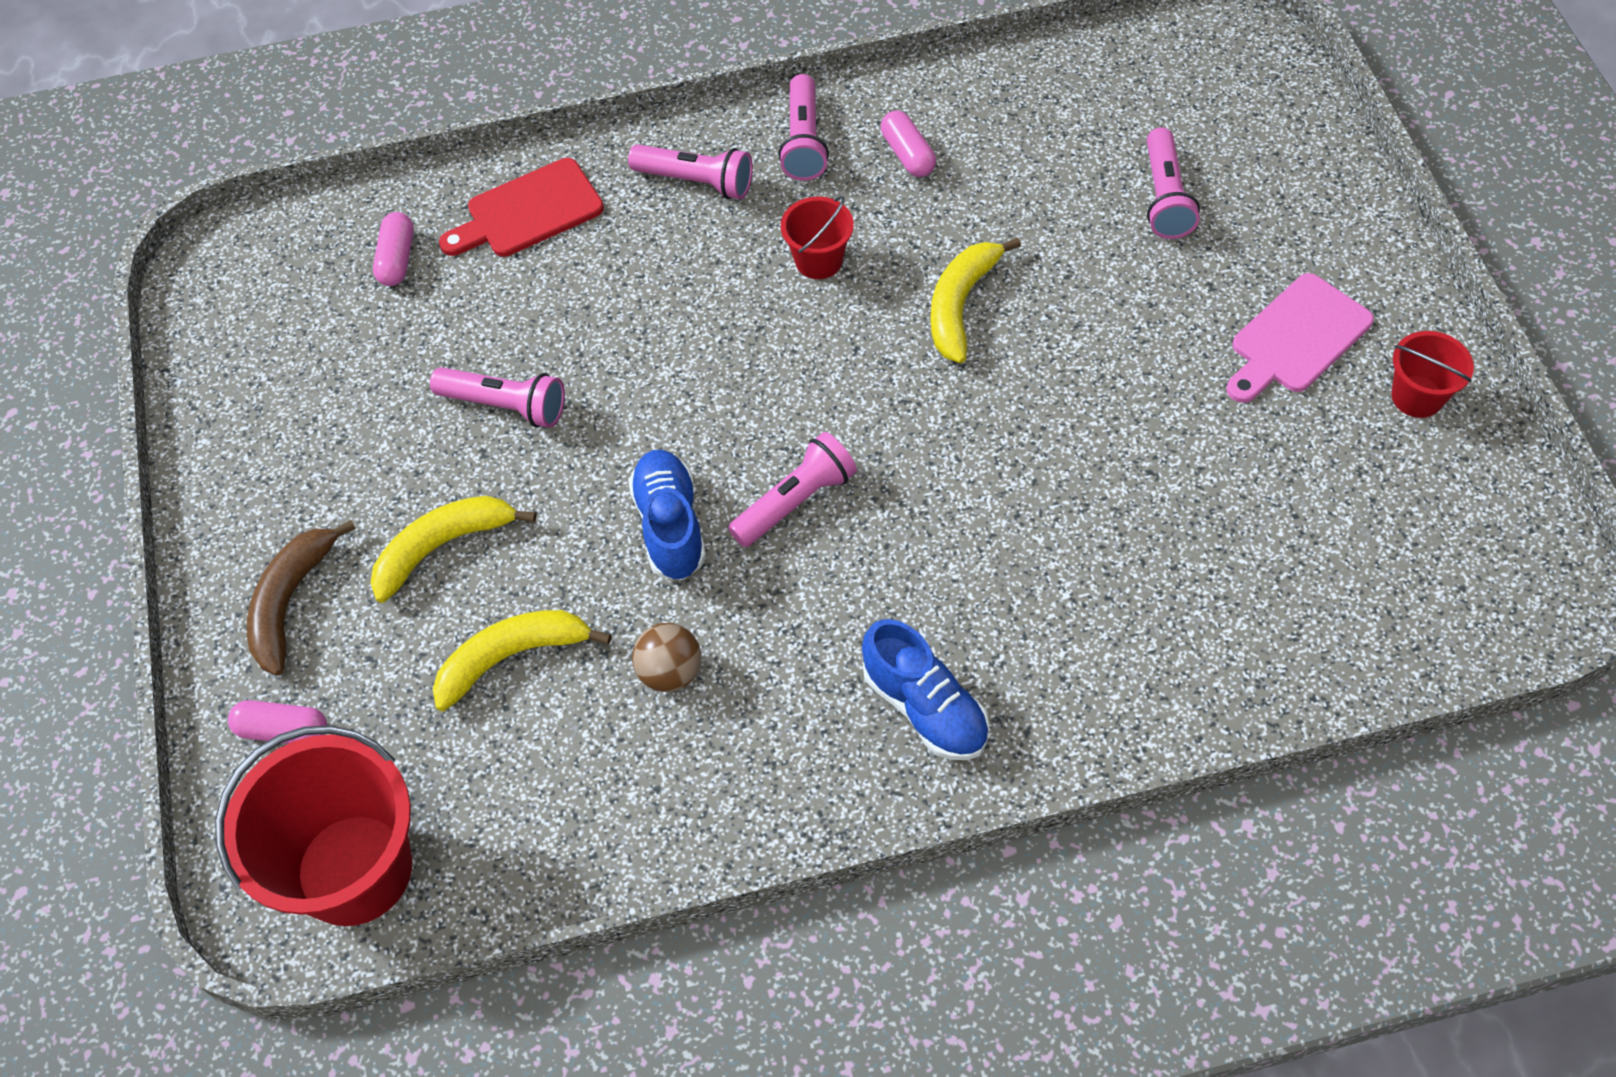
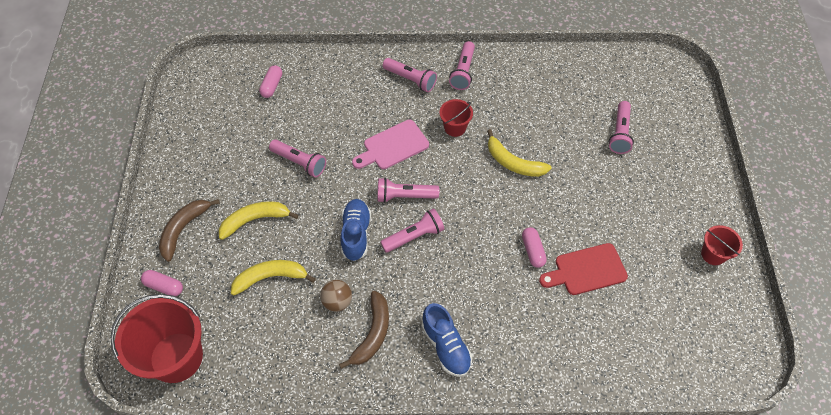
camera: 10 degrees right, 0 degrees up
red cutting board [439,158,604,257] -> red cutting board moved to [539,243,628,295]
pink capsule [881,111,936,177] -> pink capsule moved to [522,227,547,268]
yellow banana [930,237,1021,363] -> yellow banana turned 90 degrees counterclockwise [487,129,552,177]
pink cutting board [1226,273,1374,403] -> pink cutting board moved to [352,120,429,169]
none -> brown banana [339,291,389,369]
none -> pink flashlight [378,178,439,203]

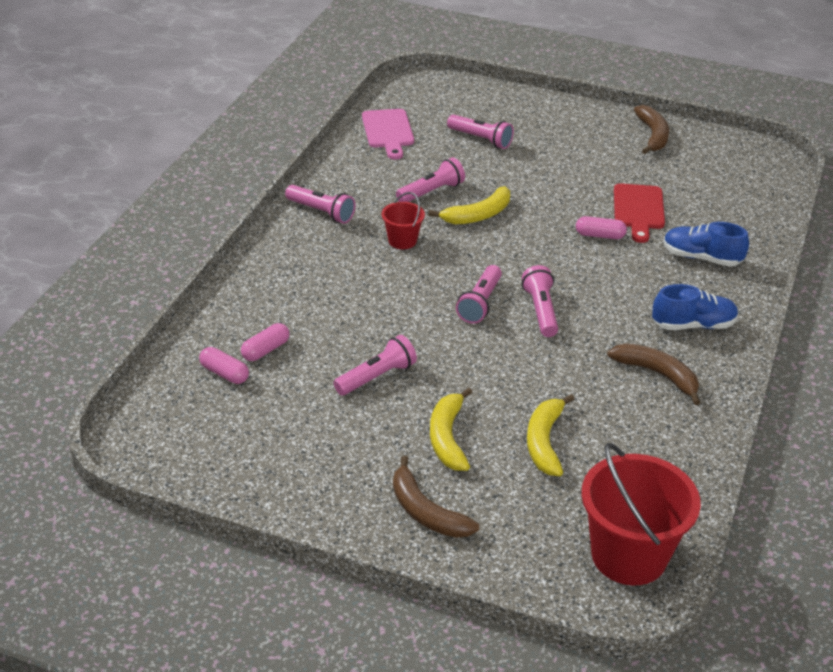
camera: 70 degrees left, 20 degrees down
pink capsule [141,270,183,296] -> pink capsule moved to [241,323,289,361]
brown ball [320,280,352,312] -> none
blue shoe [340,199,371,261] -> blue shoe moved to [664,222,749,267]
pink cutting board [352,120,429,169] -> pink cutting board moved to [362,109,414,160]
pink flashlight [383,58,437,92] -> pink flashlight moved to [396,157,465,202]
red bucket [701,225,743,265] -> brown banana [634,105,669,154]

